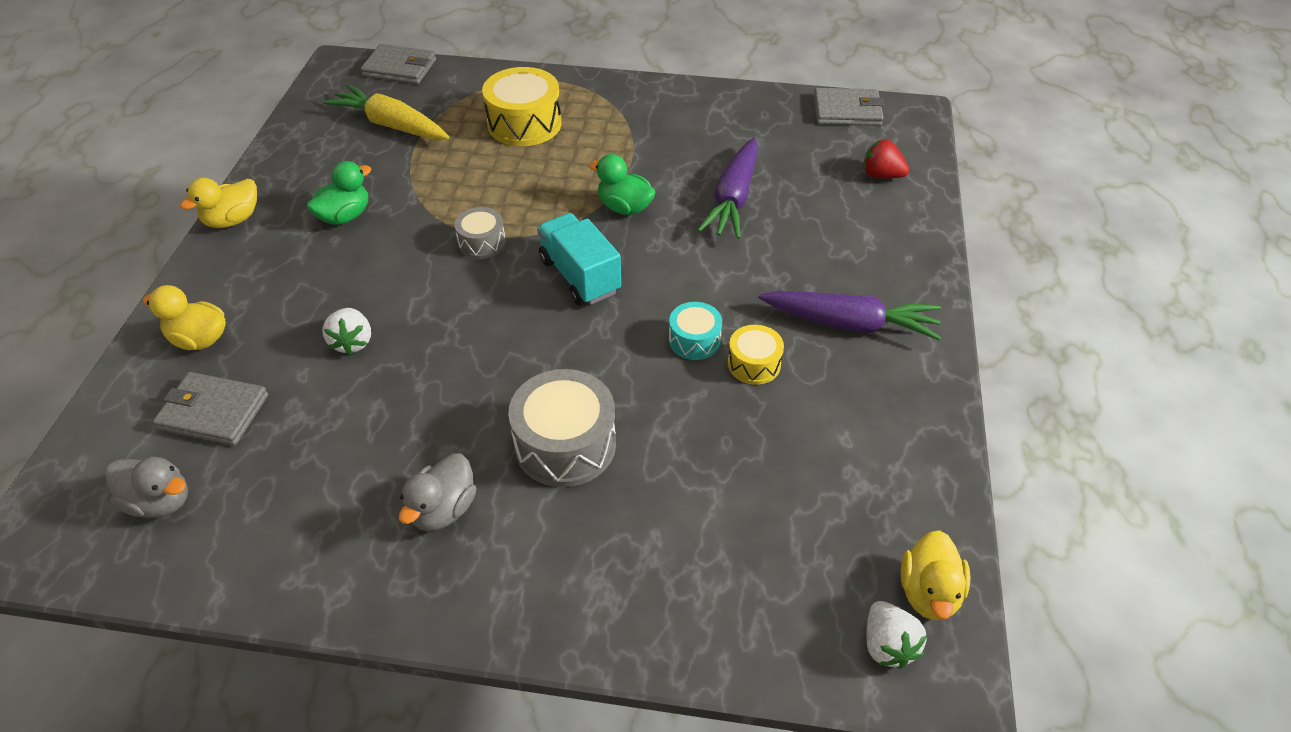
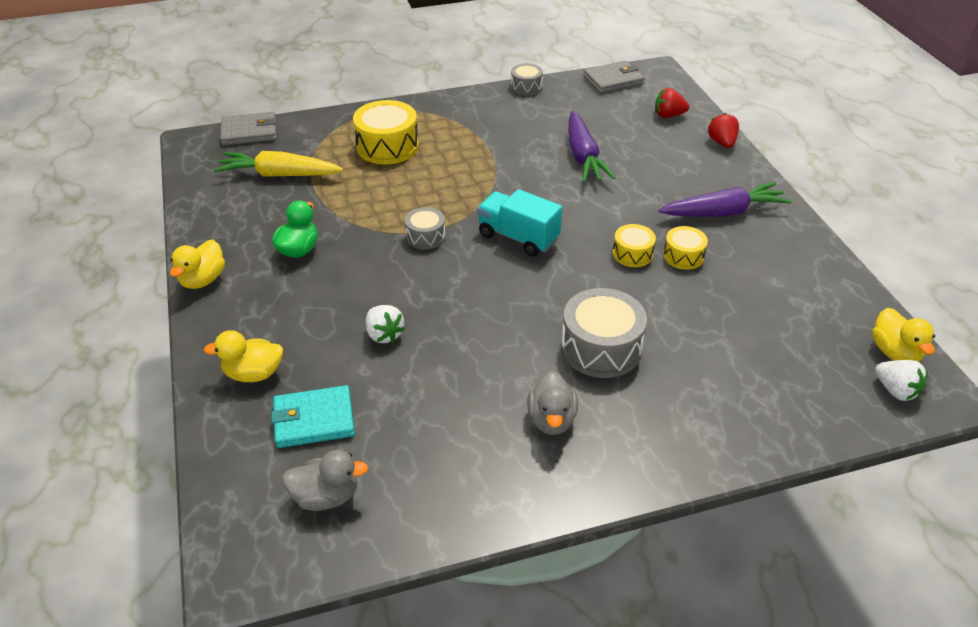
camera: 25 degrees left, 5 degrees down
grey wallet [153,372,268,446] -> turquoise wallet [271,385,355,448]
green duck [589,154,656,215] -> none
turquoise drum [669,302,722,360] -> yellow drum [613,224,656,267]
none -> grey drum [511,63,543,95]
none -> red strawberry [708,113,739,148]

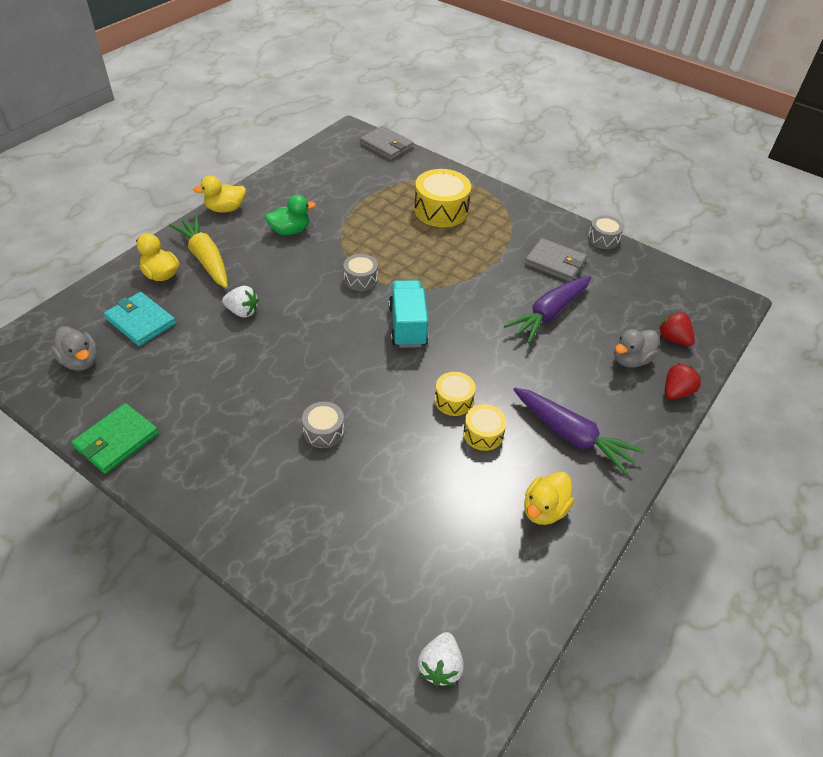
camera: 50 degrees right, 5 degrees up
yellow carrot [213,151,343,177] -> yellow carrot moved to [169,216,228,288]
white strawberry [366,305,405,343] -> white strawberry turned 90 degrees counterclockwise [222,286,259,318]
grey duck [527,371,578,435] -> grey duck moved to [614,329,659,368]
grey drum [561,288,647,378] -> grey drum [302,402,344,448], size x0.56
grey wallet [583,61,644,94] -> grey wallet moved to [525,238,587,282]
yellow duck [872,308,935,362] -> yellow duck moved to [524,471,574,525]
none -> green wallet [71,403,159,474]

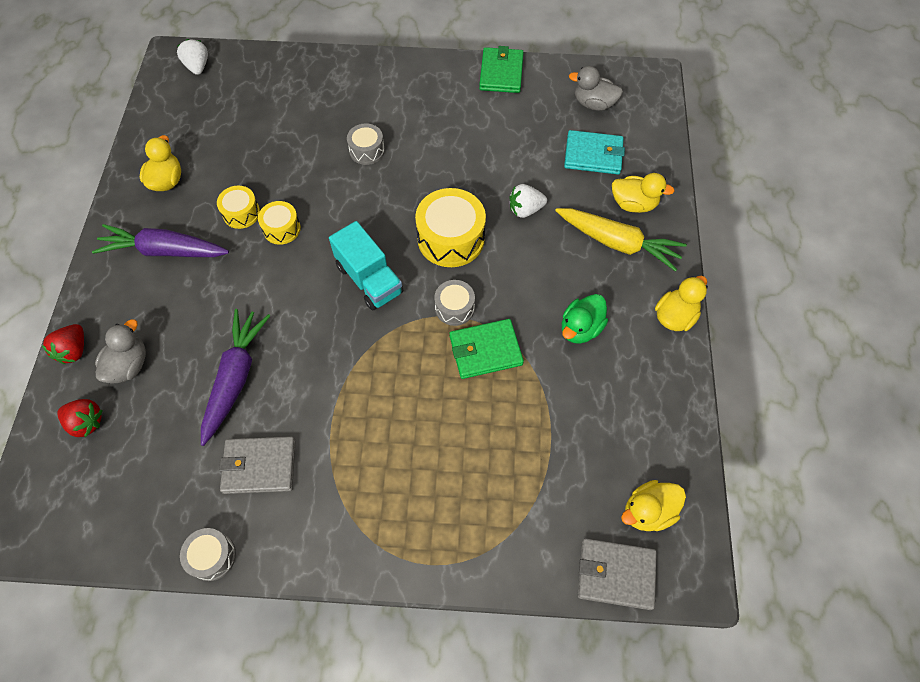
camera: 150 degrees right, 15 degrees up
yellow drum [414,169,471,227] -> yellow drum moved to [415,188,486,267]
none -> green wallet [450,319,524,379]
none -> yellow duck [621,480,686,531]

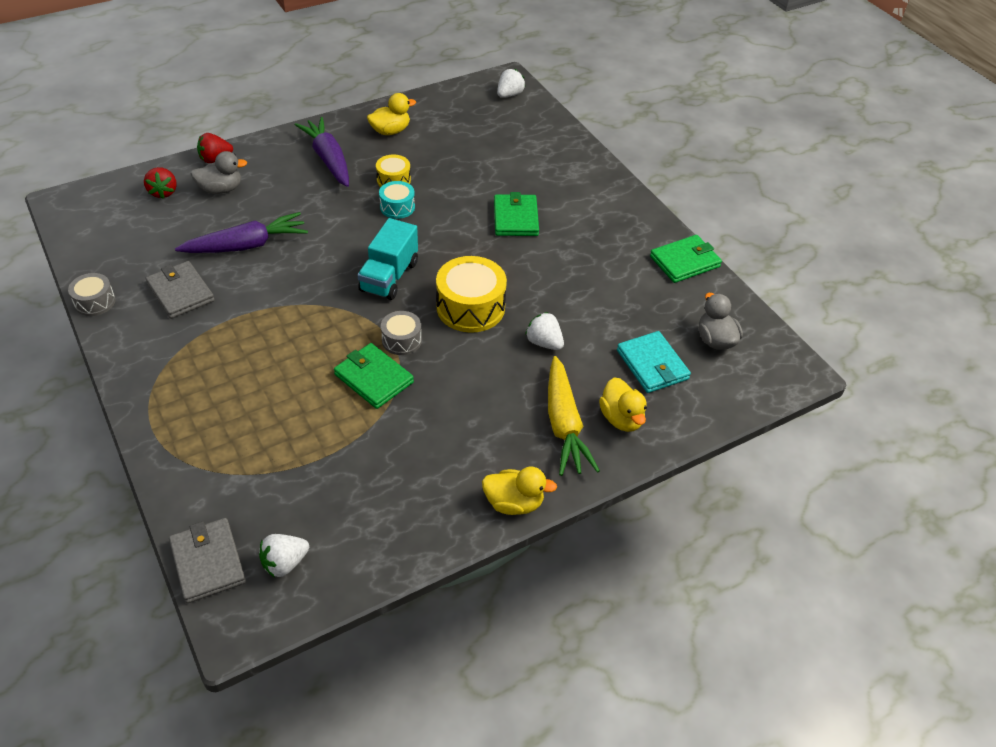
camera: 55 degrees right, 15 degrees down
yellow drum [258,201,301,245] -> turquoise drum [379,181,415,219]
grey drum [347,123,385,165] -> green wallet [494,192,539,236]
green duck [562,294,608,344] -> none
yellow duck [621,480,686,531] -> white strawberry [259,534,309,578]

